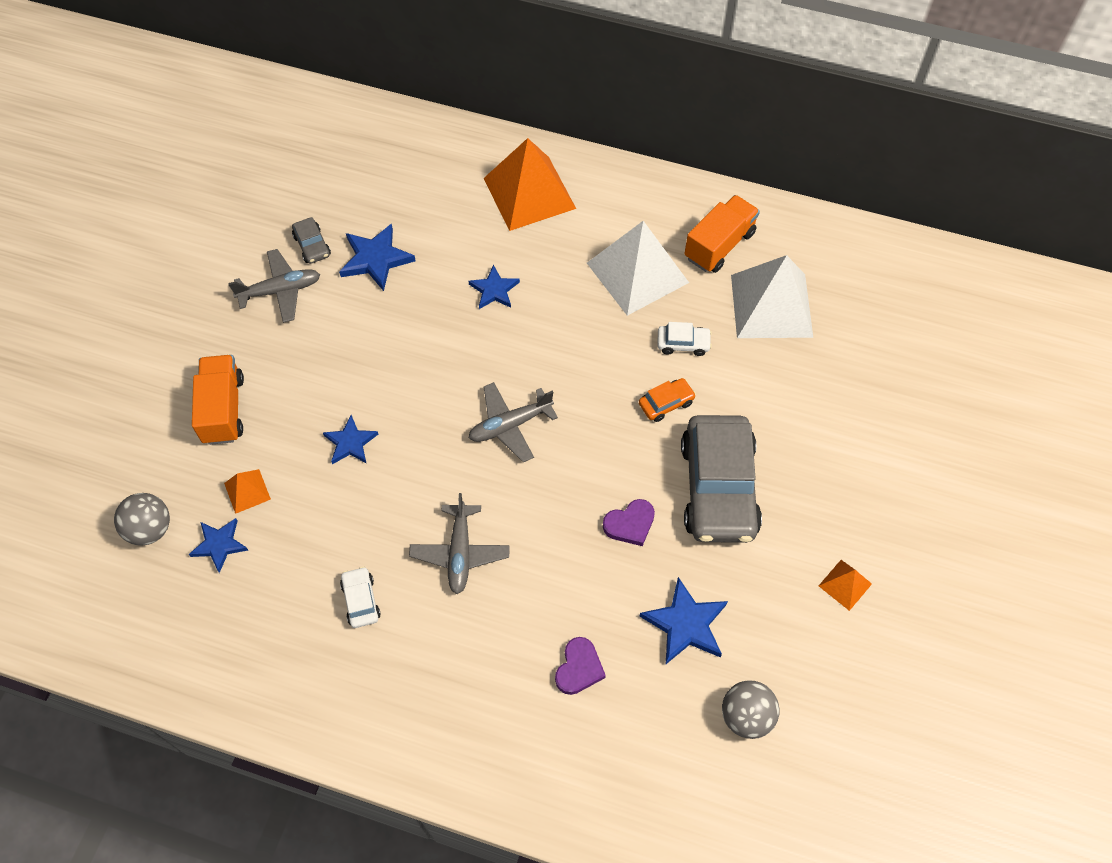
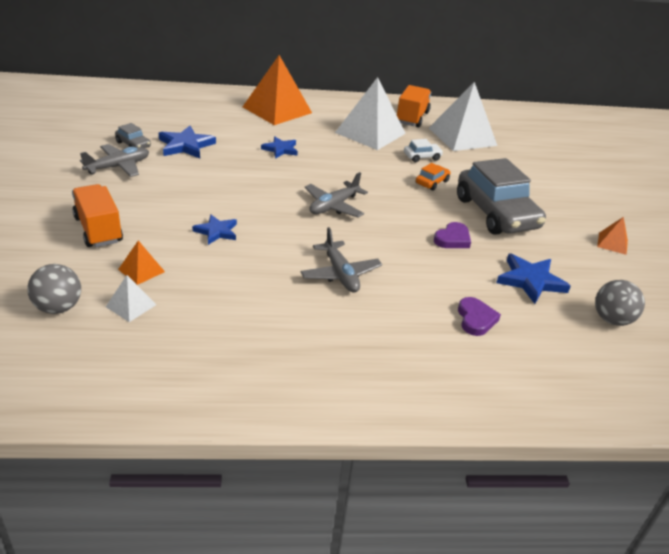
camera: 25 degrees left, 25 degrees down
blue star [189,518,248,573] -> white pyramid [106,275,156,322]
white car [340,566,381,628] -> none

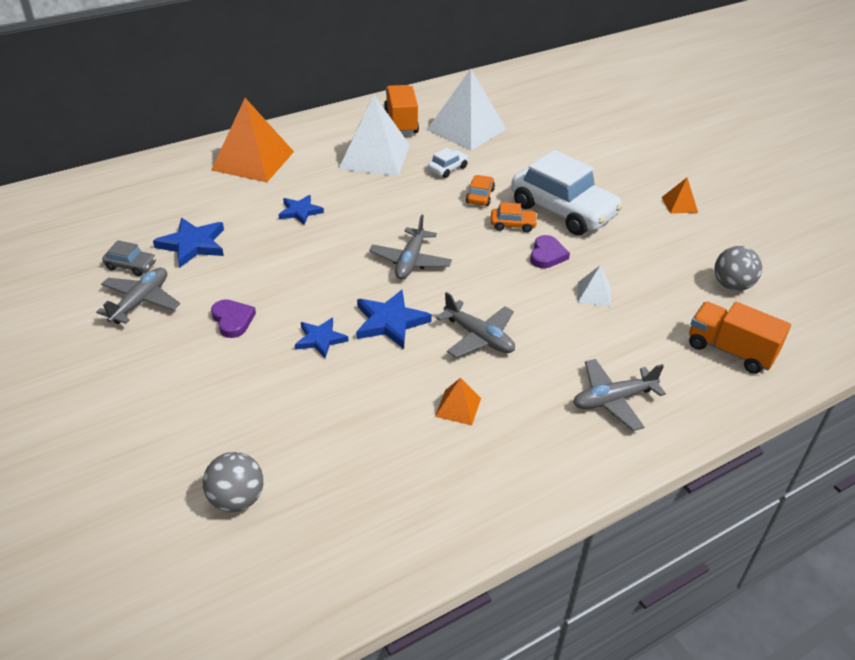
camera: 25 degrees left, 5 degrees up
orange truck [72,184,123,247] -> orange truck moved to [689,302,791,374]
white pyramid [106,275,156,322] -> white pyramid moved to [577,266,611,307]
orange pyramid [118,241,165,285] -> orange pyramid moved to [435,378,481,425]
grey car [457,158,546,235] -> white car [511,150,623,235]
purple heart [458,297,501,336] -> purple heart moved to [211,299,256,338]
blue star [496,253,571,304] -> blue star moved to [356,290,432,349]
none -> orange car [491,202,538,232]
none -> grey plane [573,359,666,431]

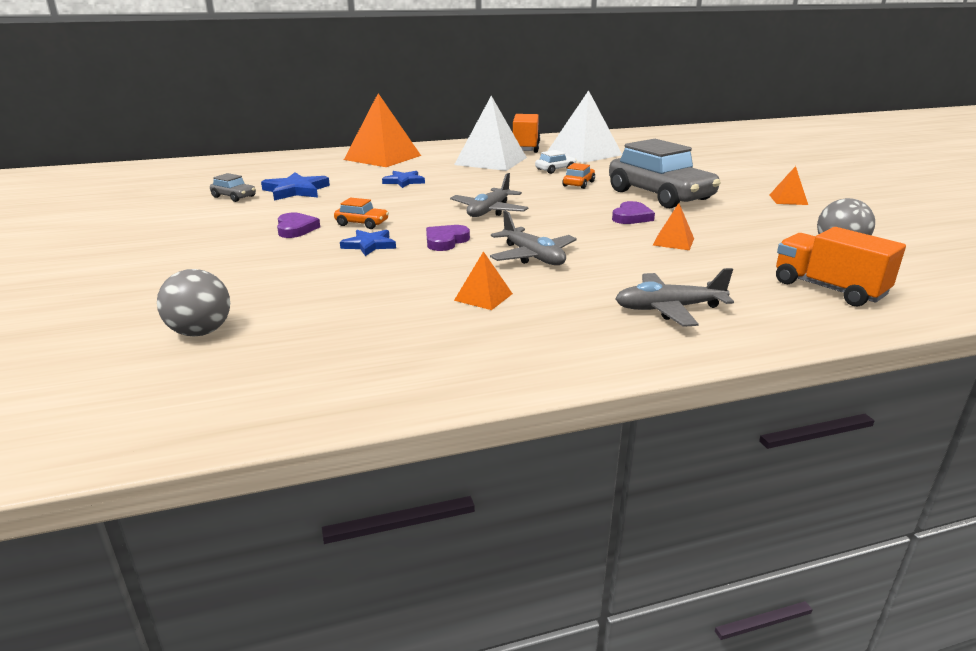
camera: 15 degrees right, 15 degrees down
grey plane [96,268,180,324] -> none
blue star [356,290,432,349] -> purple heart [426,225,470,251]
orange car [491,202,538,232] -> orange car moved to [334,198,389,229]
white car [511,150,623,235] -> grey car [609,139,721,208]
white pyramid [577,266,611,307] -> orange pyramid [653,203,694,250]

